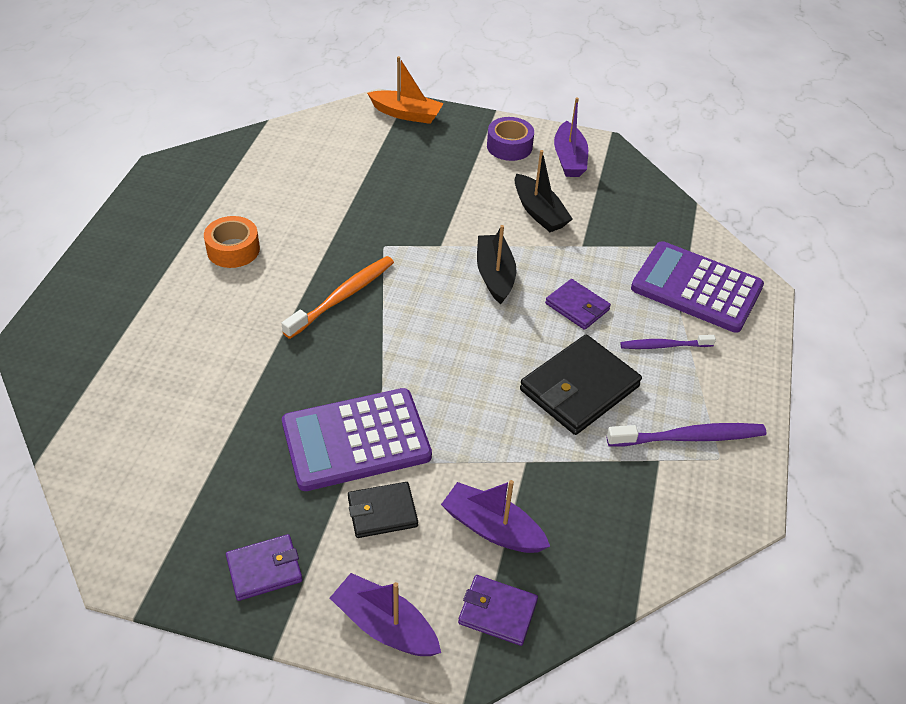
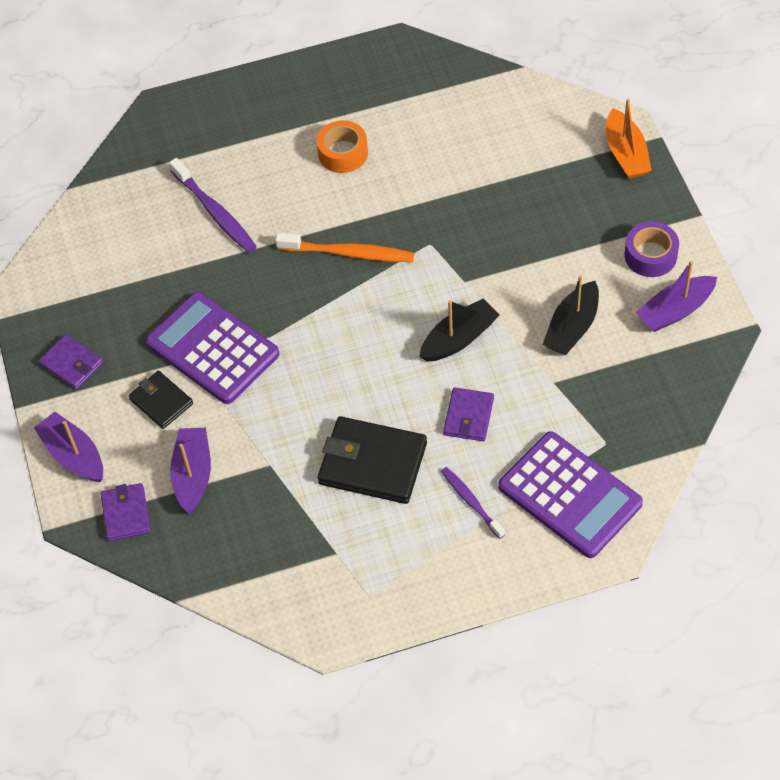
camera: 65 degrees right, 10 degrees up
purple boat [330,573,441,656] -> purple boat turned 45 degrees counterclockwise [34,412,103,482]
purple toothbrush [607,423,766,447] -> purple toothbrush moved to [169,158,257,253]
purple calculator [631,241,764,333] -> purple calculator turned 135 degrees clockwise [498,431,643,558]

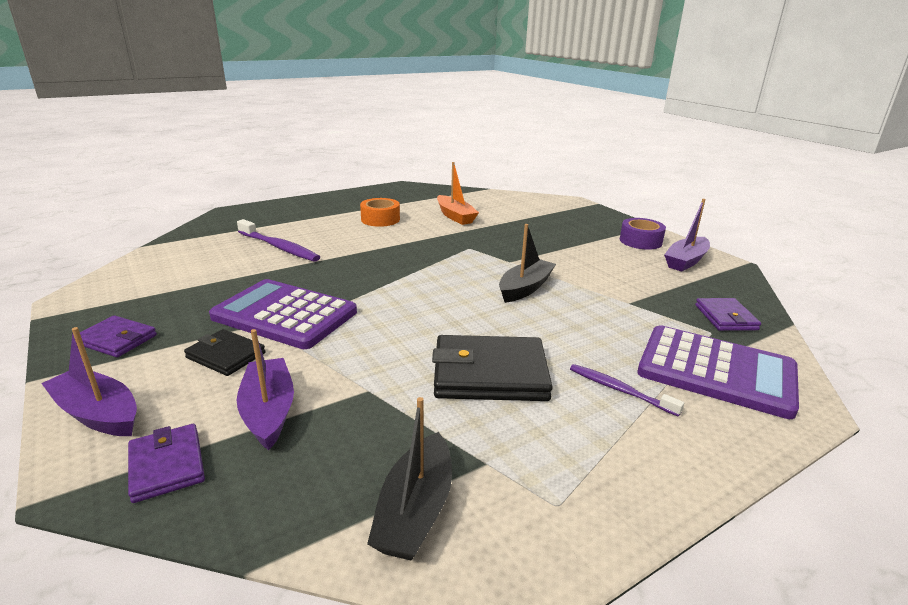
camera: 20 degrees left, 30 degrees down
orange toothbrush [275,233,414,262] -> none
purple wallet [443,387,494,441] -> purple wallet moved to [695,298,761,331]
black boat [543,275,599,355] -> black boat moved to [367,397,452,560]
orange boat [606,99,652,179] -> orange boat moved to [437,162,479,225]

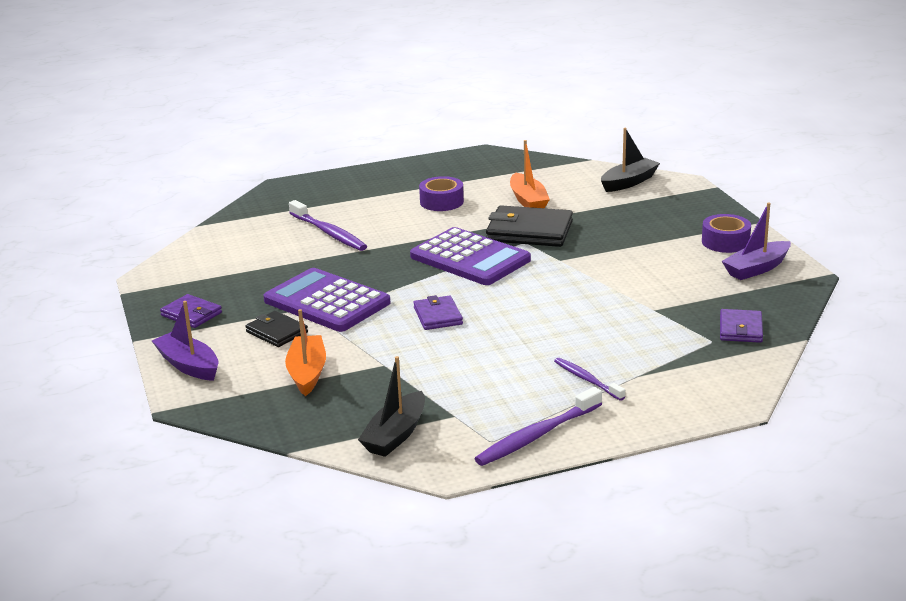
camera: 15 degrees right, 0 degrees up
purple wallet [128,424,205,503] -> purple wallet moved to [413,295,463,330]
purple boat [237,329,294,450] -> orange boat [285,309,326,396]
orange tape [360,198,400,227] -> purple tape [419,176,464,211]
black wallet [432,335,553,401] -> black wallet moved to [486,205,573,247]
black boat [499,224,556,303] -> black boat moved to [601,128,660,192]
purple calculator [637,325,799,419] -> purple calculator moved to [410,227,531,285]
none -> purple toothbrush [474,387,602,466]

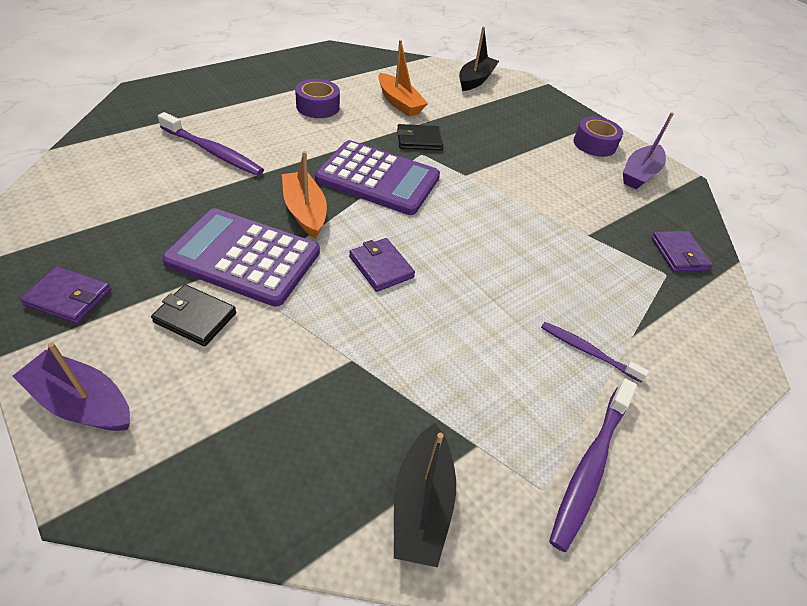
camera: 25 degrees left, 20 degrees up
orange boat [285,309,326,396] -> orange boat moved to [282,151,327,239]
black wallet [486,205,573,247] -> black wallet [397,124,443,150], size x0.57

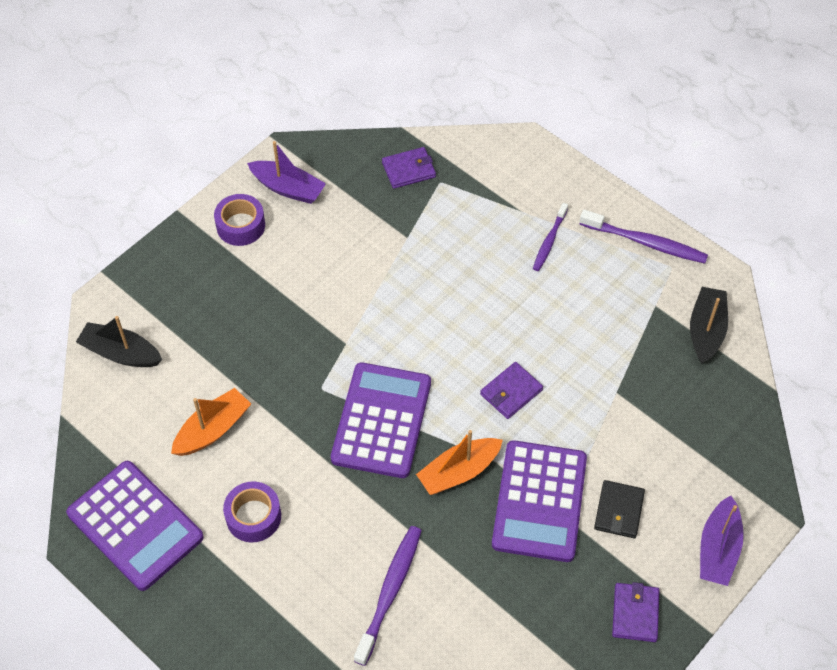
camera: 95 degrees left, 10 degrees up
black boat [394,423,456,567] -> black boat turned 75 degrees counterclockwise [690,287,728,364]
black wallet [397,124,443,150] -> none
none -> purple calculator [66,461,204,591]

